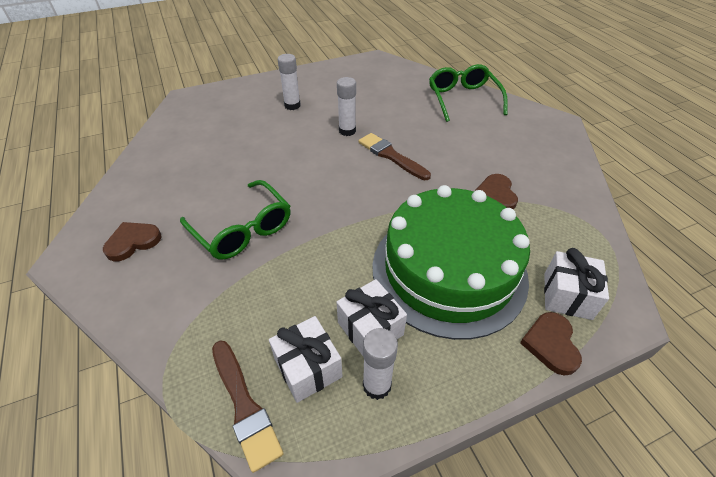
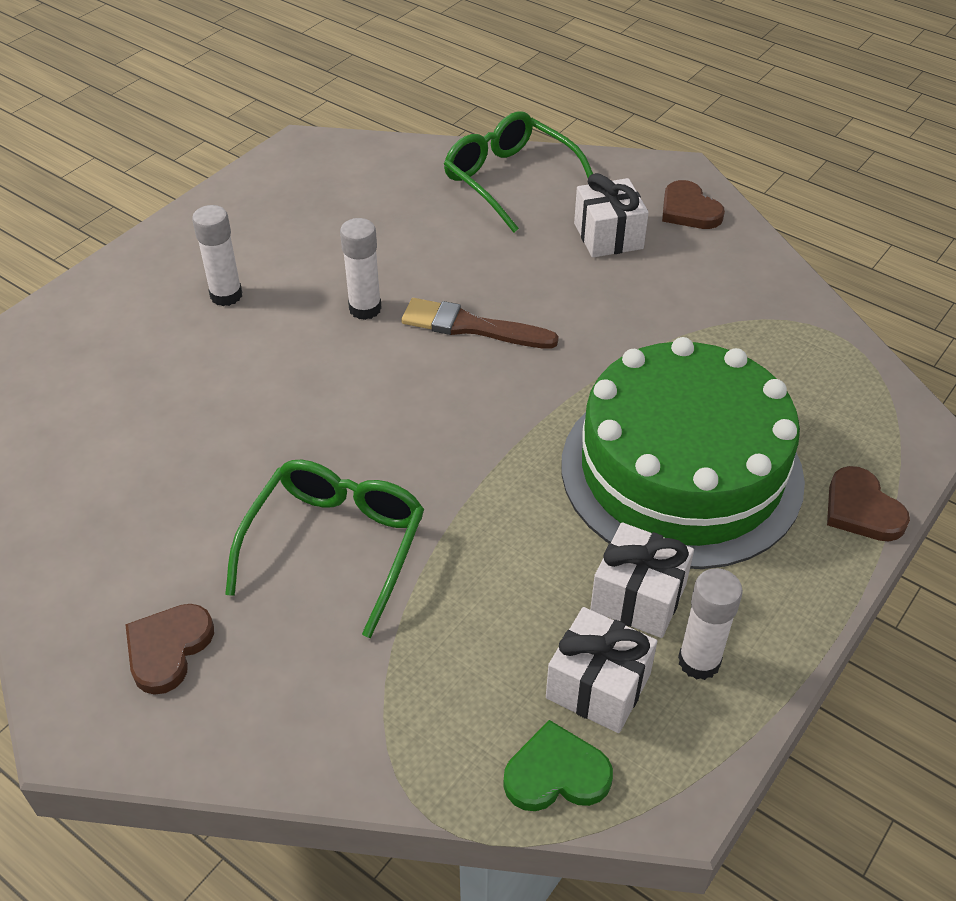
camera: 30 degrees left, 0 degrees up
green glasses [180,180,291,260] -> green glasses turned 90 degrees counterclockwise [225,460,425,638]
brown brush [212,340,284,473] -> green heart [503,720,613,811]
brown heart [475,174,518,209] -> brown heart moved to [662,180,725,229]
white gift [544,248,609,320] -> white gift moved to [574,173,649,258]

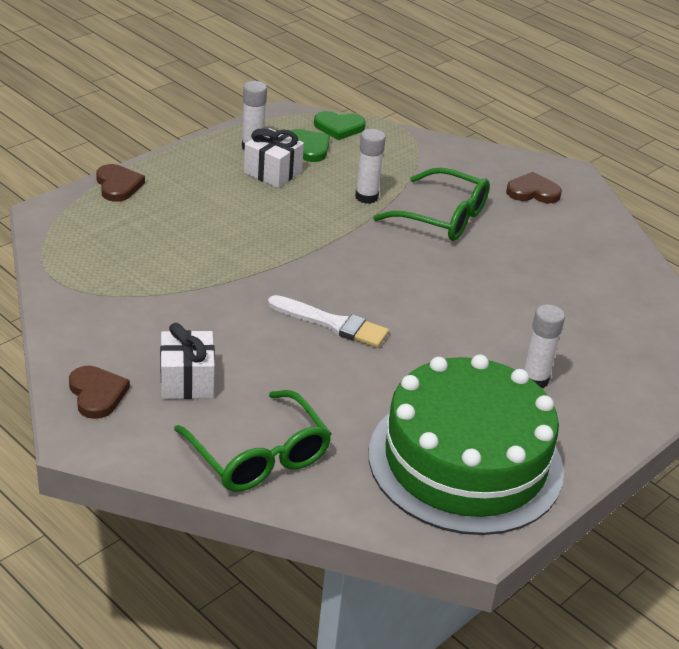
camera: 175 degrees left, 10 degrees down
brown heart [125,604,214,695] -> brown heart turned 120 degrees counterclockwise [506,172,562,203]
green glasses [225,460,425,638] -> green glasses turned 90 degrees counterclockwise [373,168,490,241]
white glue stick [340,218,382,320] -> white glue stick moved to [355,129,386,204]
brown brush [401,298,559,349] -> white brush [268,295,389,348]
white gift [546,607,657,733] -> green heart [289,129,330,162]
green cake [561,337,805,569] -> green cake moved to [369,354,564,535]

